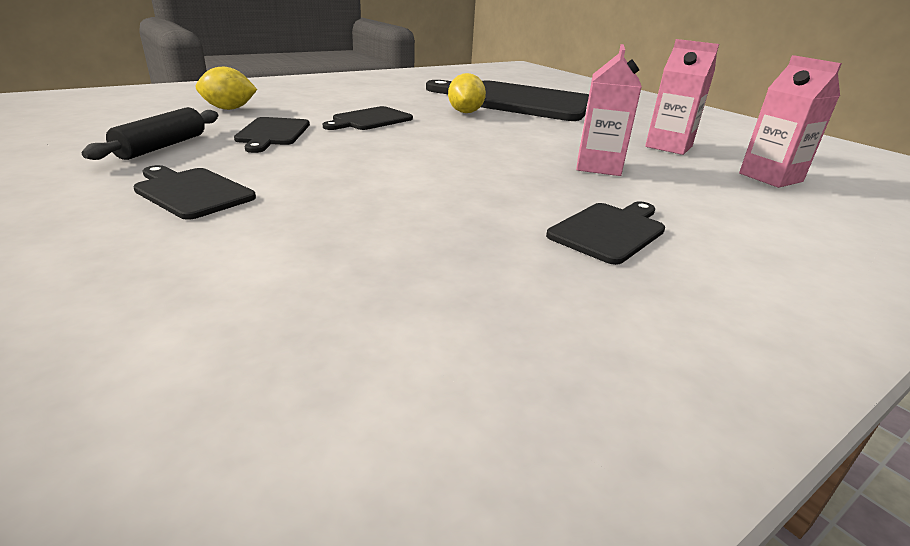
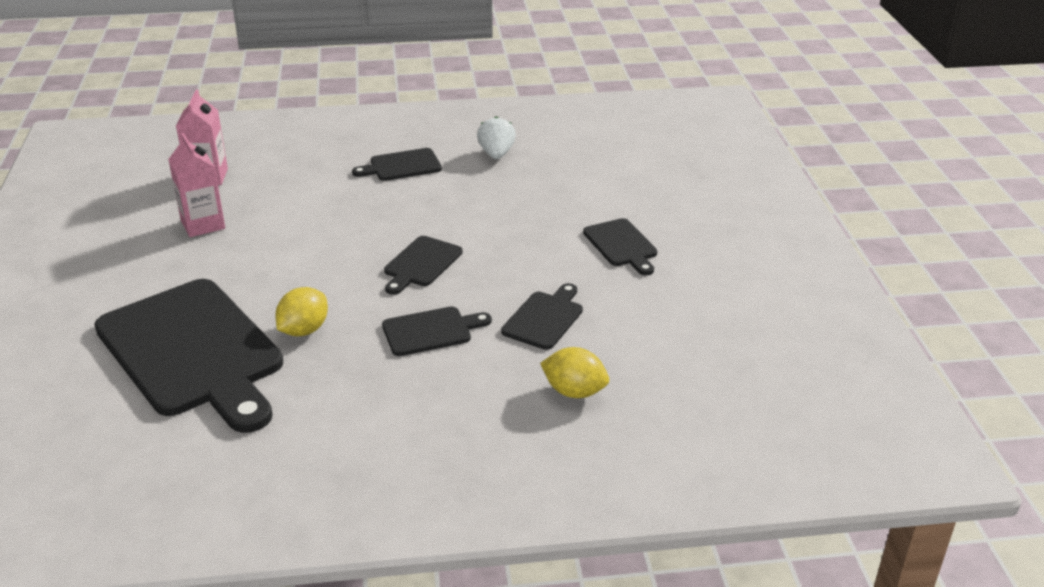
camera: 150 degrees left, 5 degrees up
black rolling pin [82,107,218,160] -> none
pink carton [576,44,642,176] -> none
none -> black cutting board [384,236,463,295]
none -> white strawberry [477,116,516,159]

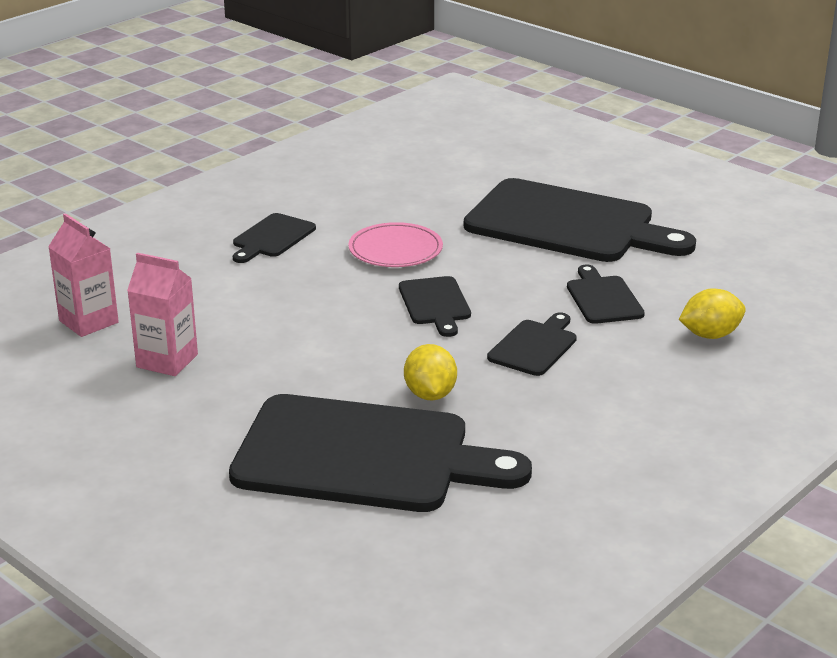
camera: 40 degrees left, 5 degrees down
white strawberry [477,116,516,159] -> none
black cutting board [583,218,658,275] -> black cutting board [464,178,696,262], size x2.22
none -> pink plate [348,222,443,267]

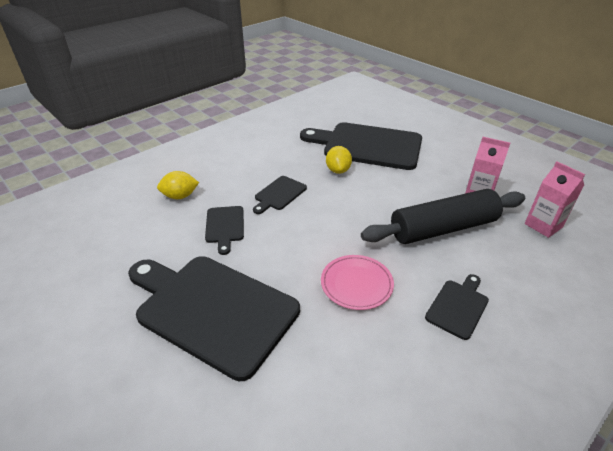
camera: 175 degrees left, 10 degrees up
black cutting board [399,276,471,337] -> none
none -> black rolling pin [361,189,525,244]

